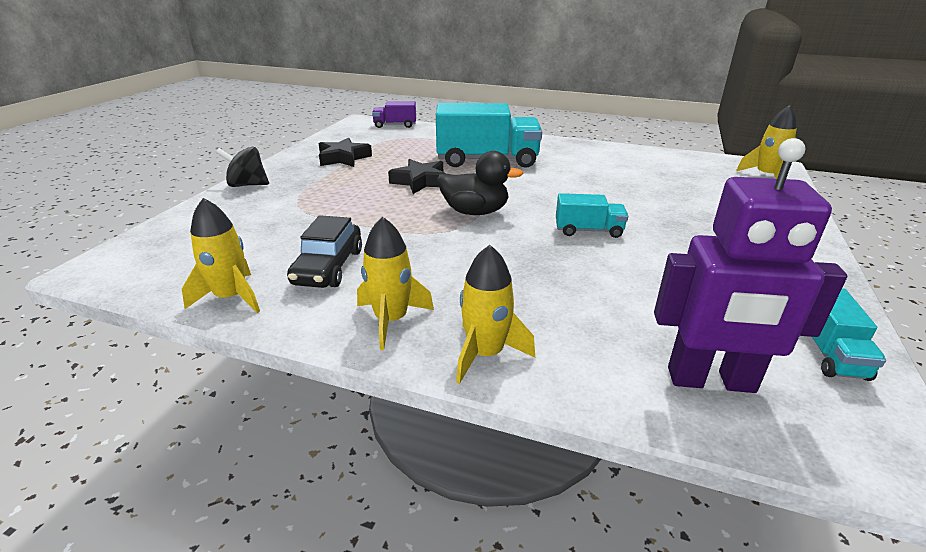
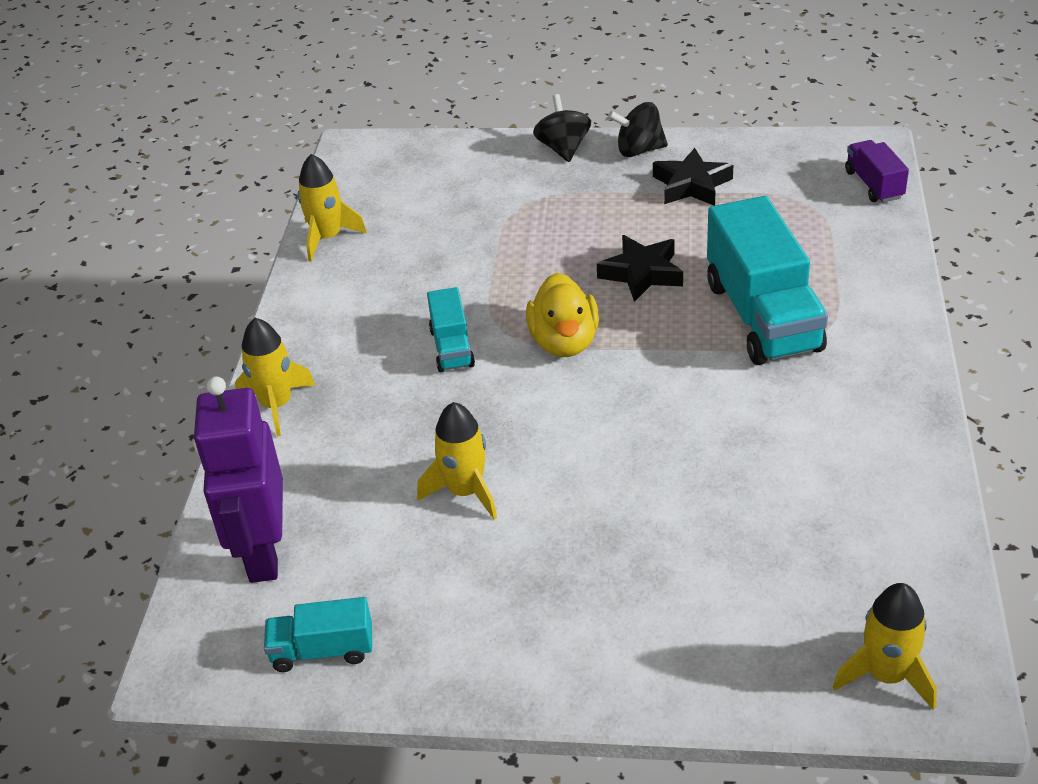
camera: 80 degrees right, 10 degrees up
black car [287,215,362,288] -> none
yellow rocket [357,216,434,350] -> yellow rocket moved to [417,402,497,519]
black duck [438,151,523,215] -> yellow duck [526,273,599,357]
turquoise truck [556,193,628,238] -> turquoise truck moved to [427,287,475,372]
none -> black spinning top [608,102,668,157]

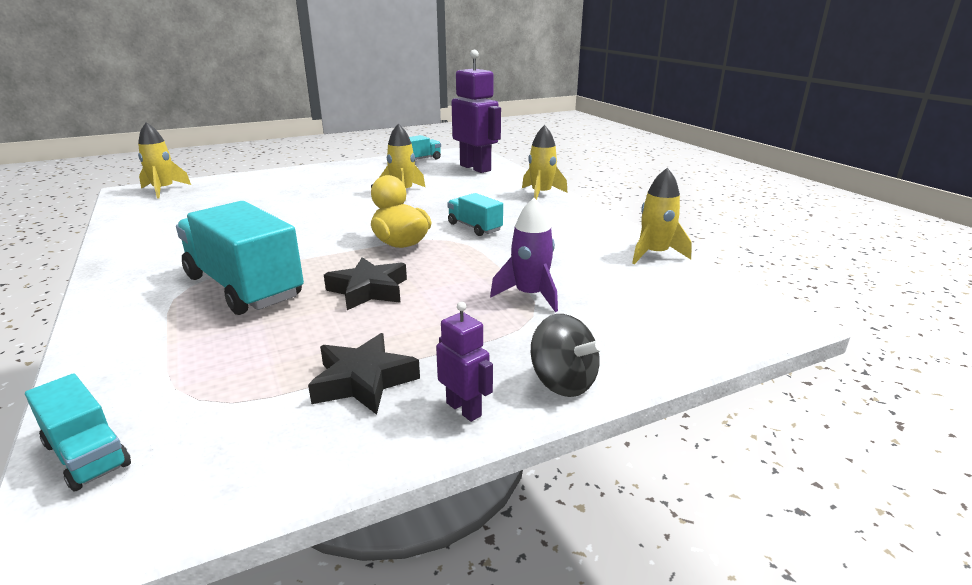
camera: 145 degrees right, 15 degrees down
black spinning top [608,102,668,157] -> purple robot [436,302,493,422]
purple truck [845,140,909,203] -> turquoise truck [25,373,131,491]
none -> purple rocket [490,198,558,312]

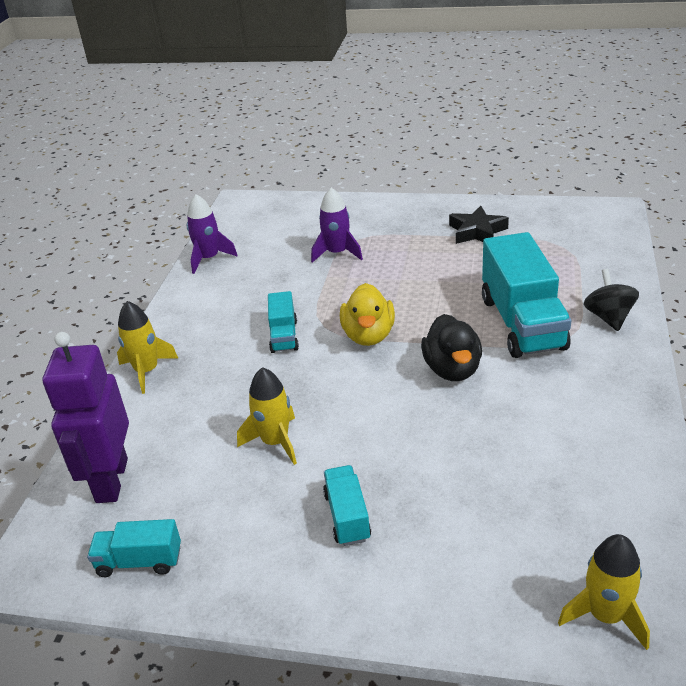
camera: 140 degrees left, 10 degrees up
turquoise truck [25,373,131,491] -> turquoise truck moved to [323,465,371,546]
black star [324,257,407,310] -> none
purple robot [436,302,493,422] -> none
black spinning top [531,314,604,397] -> black spinning top moved to [584,269,639,331]
yellow rocket [632,168,692,264] -> purple rocket [187,194,238,274]
none -> black duck [421,314,482,381]

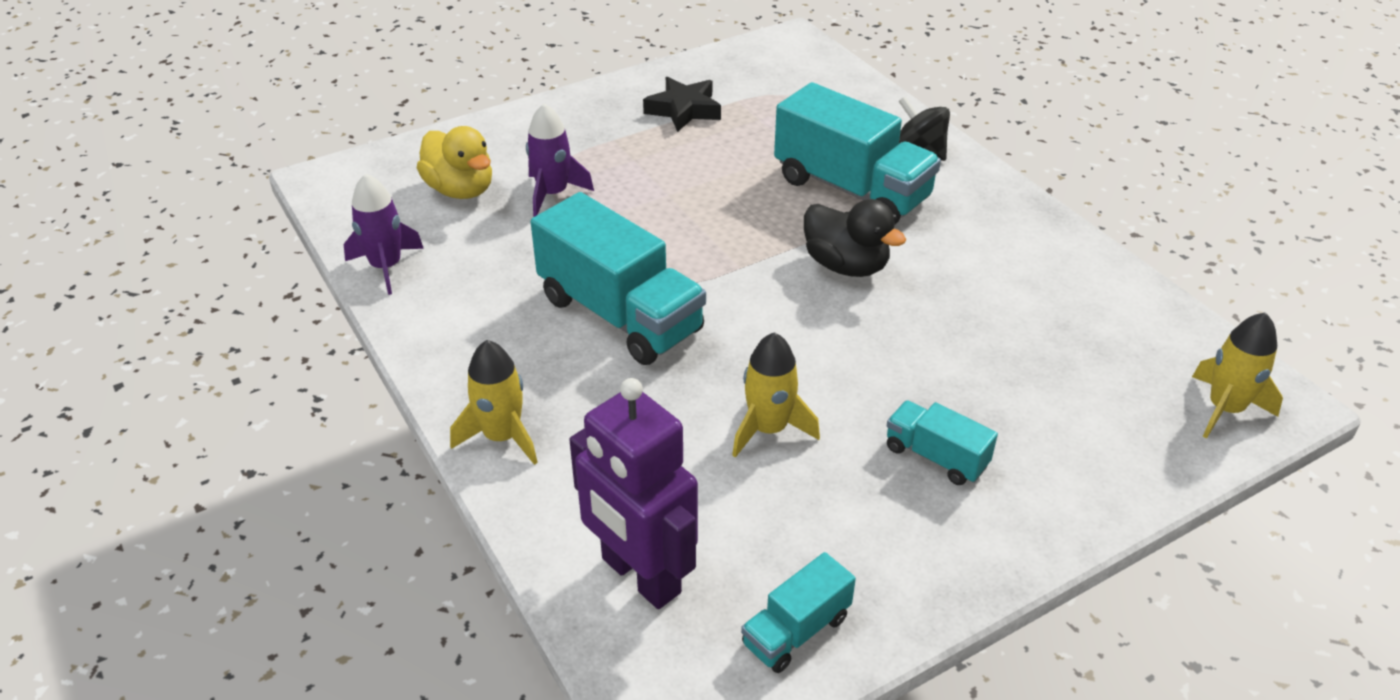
camera: 45 degrees left, 5 degrees up
turquoise truck [268,291,299,353] -> turquoise truck [531,192,706,365], size x2.00
yellow duck [340,283,395,346] -> yellow duck moved to [417,126,492,199]

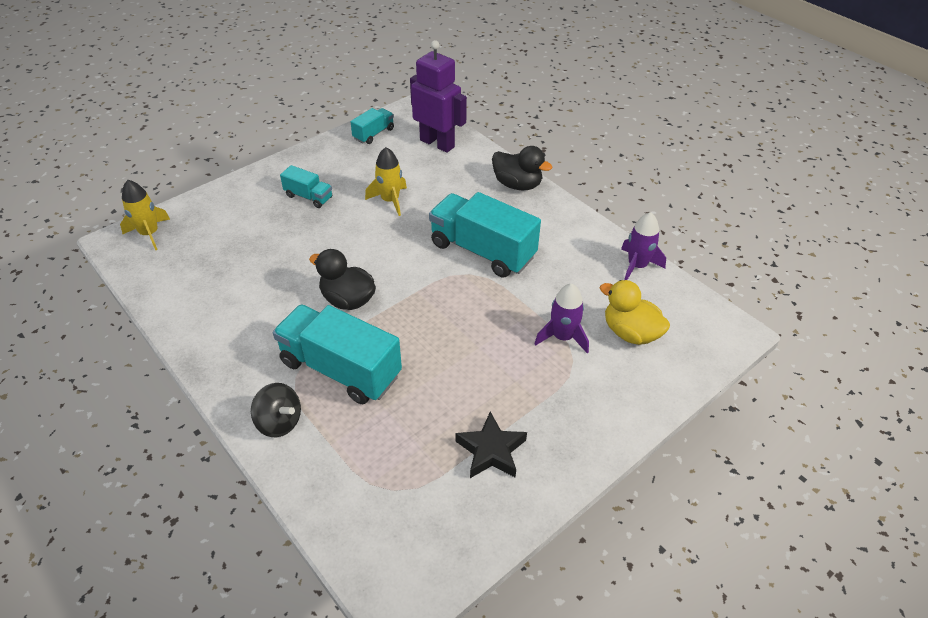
camera: 170 degrees right, 5 degrees up
yellow rocket [450,340,538,465] -> black duck [492,146,553,190]

